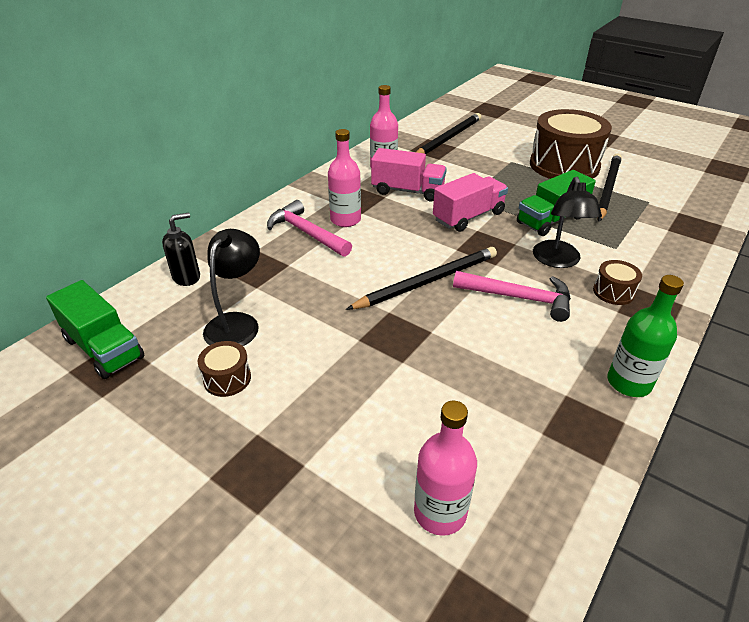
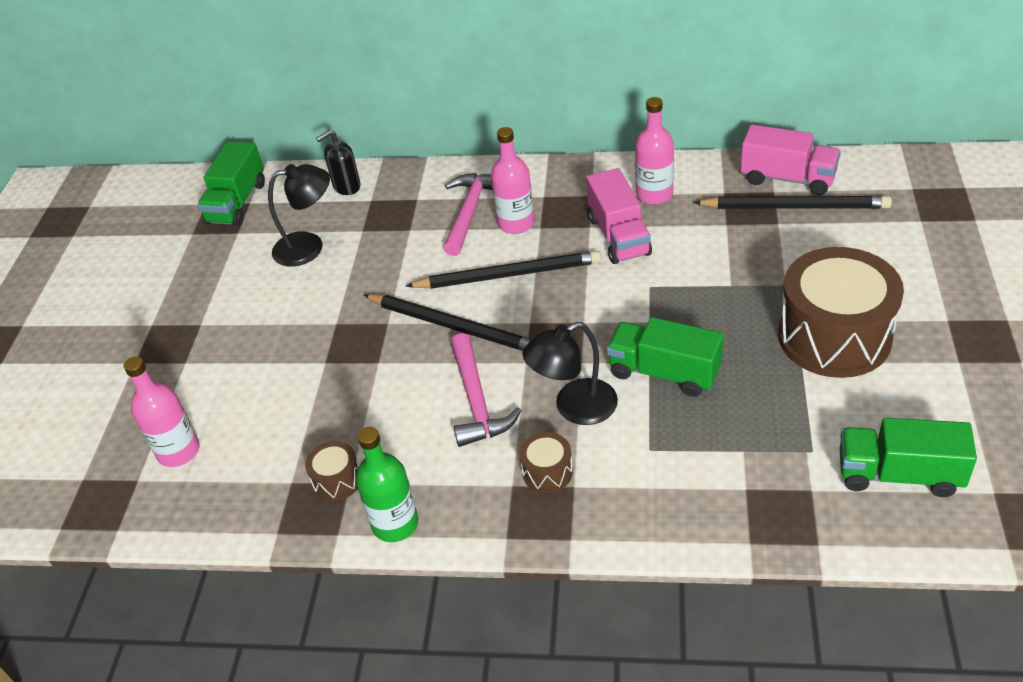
camera: 65 degrees right, 5 degrees up
black soap dispenser [162,213,200,286] -> black soap dispenser turned 120 degrees clockwise [316,129,361,195]
brown drum [198,341,251,397] -> brown drum moved to [305,441,359,501]
pink truck [433,173,508,232] -> pink truck moved to [740,124,841,195]
black pencil [597,154,622,222] -> black pencil moved to [406,251,601,289]
none -> green truck [839,418,977,497]

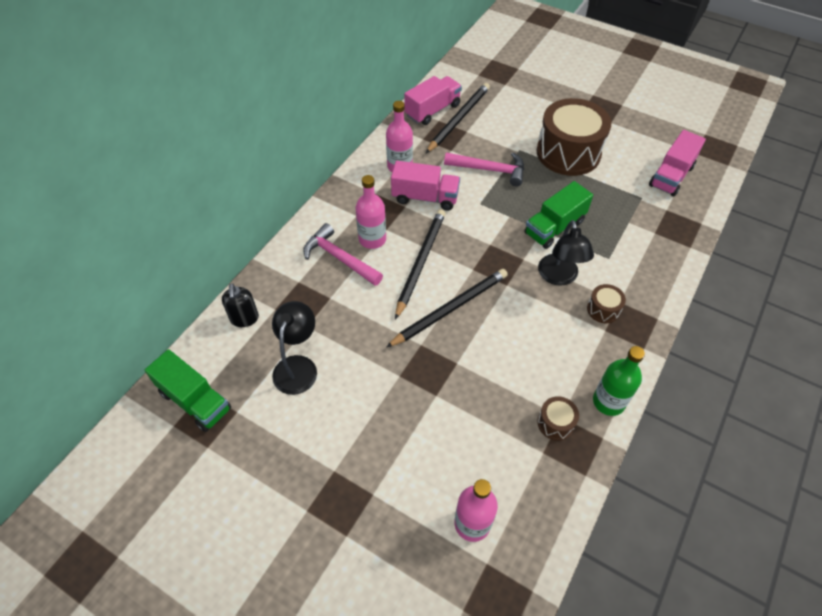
camera: 70 degrees left, 10 degrees up
pink hammer [451,333,522,447] -> pink hammer moved to [444,152,524,186]
green truck [839,418,977,497] -> pink truck [649,130,706,196]

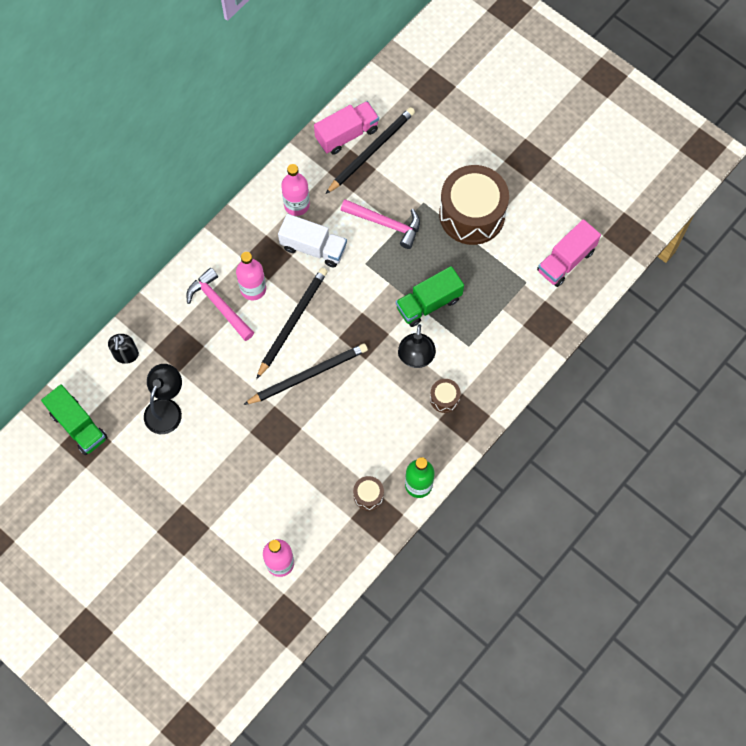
camera: 10 degrees right, 15 degrees up
pink truck [391,161,460,211] -> white truck [278,214,347,267]

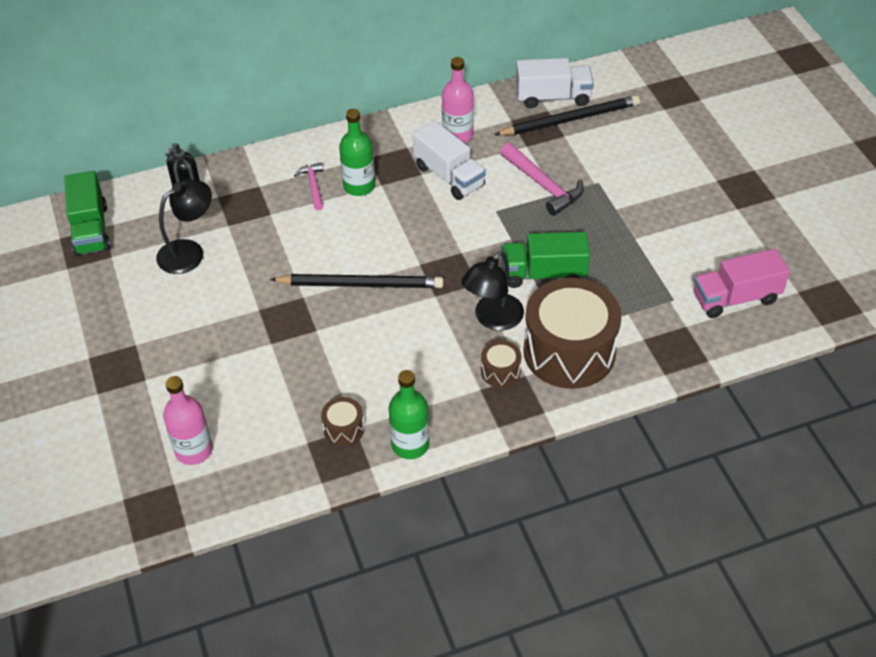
camera: 30 degrees right, 20 degrees down
pink hammer [187,268,254,341] -> pink hammer [294,162,323,210], size x0.60
pink bottle [236,252,266,300] -> green bottle [339,109,375,196]
black pencil [256,267,328,379] -> none
pink truck [314,101,379,155] -> white truck [516,58,594,108]
brown drum [439,165,509,245] -> brown drum moved to [523,278,621,389]

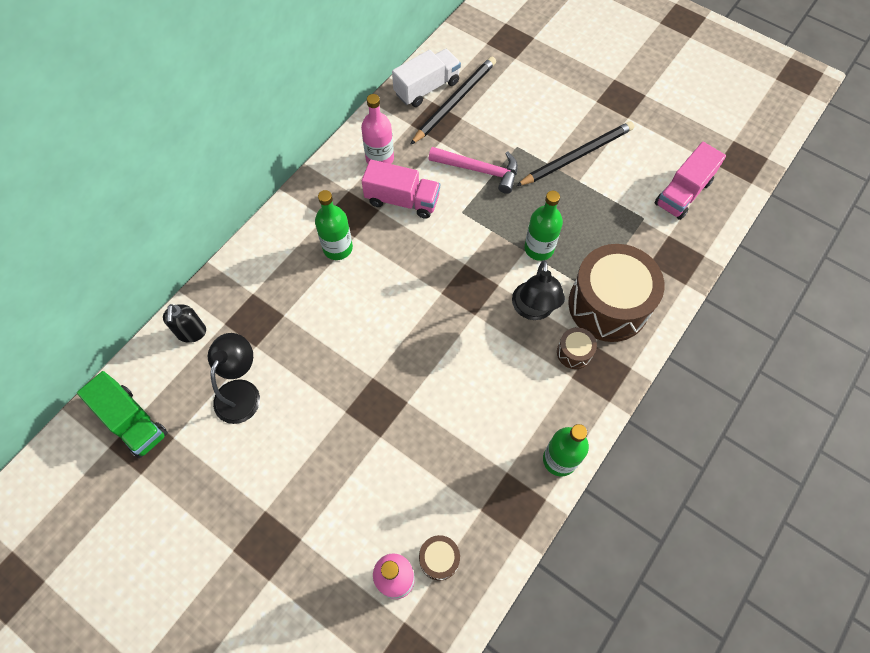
camera: 35 degrees left, 15 degrees up
black pencil [270,274,444,288] -> black pencil moved to [516,121,634,186]
pink hammer [294,162,323,210] -> none
brown drum [321,397,364,446] -> brown drum moved to [419,535,460,581]
white truck [413,121,486,200] -> pink truck [362,160,440,219]
green truck [501,232,590,288] -> green bottle [524,191,563,261]

